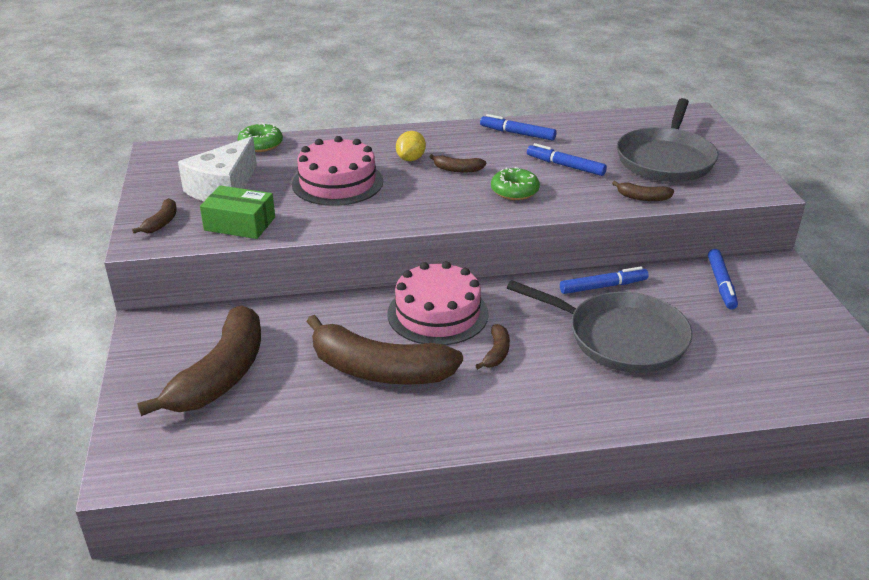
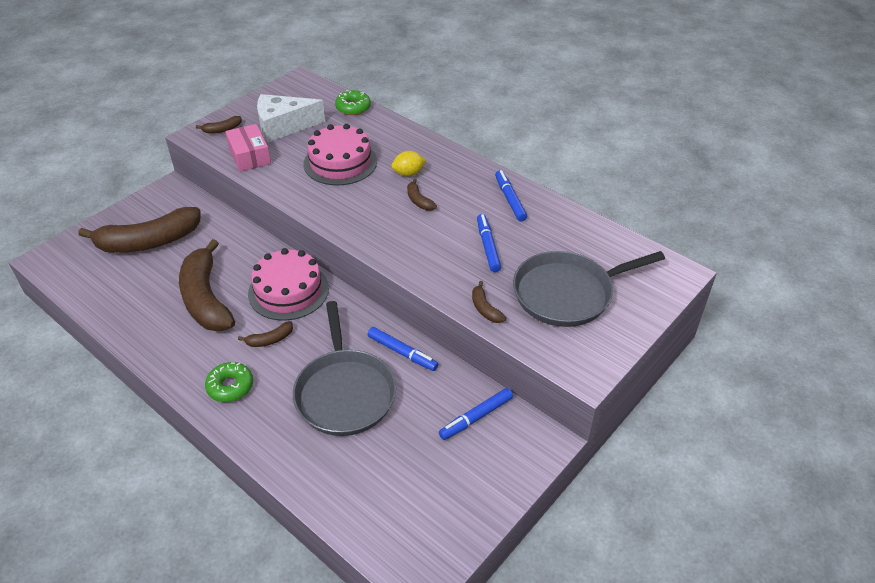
camera: 50 degrees right, 10 degrees up
green box [200,185,275,239] -> pink box [225,124,271,172]
green donut [491,167,540,200] -> green donut moved to [205,362,253,402]

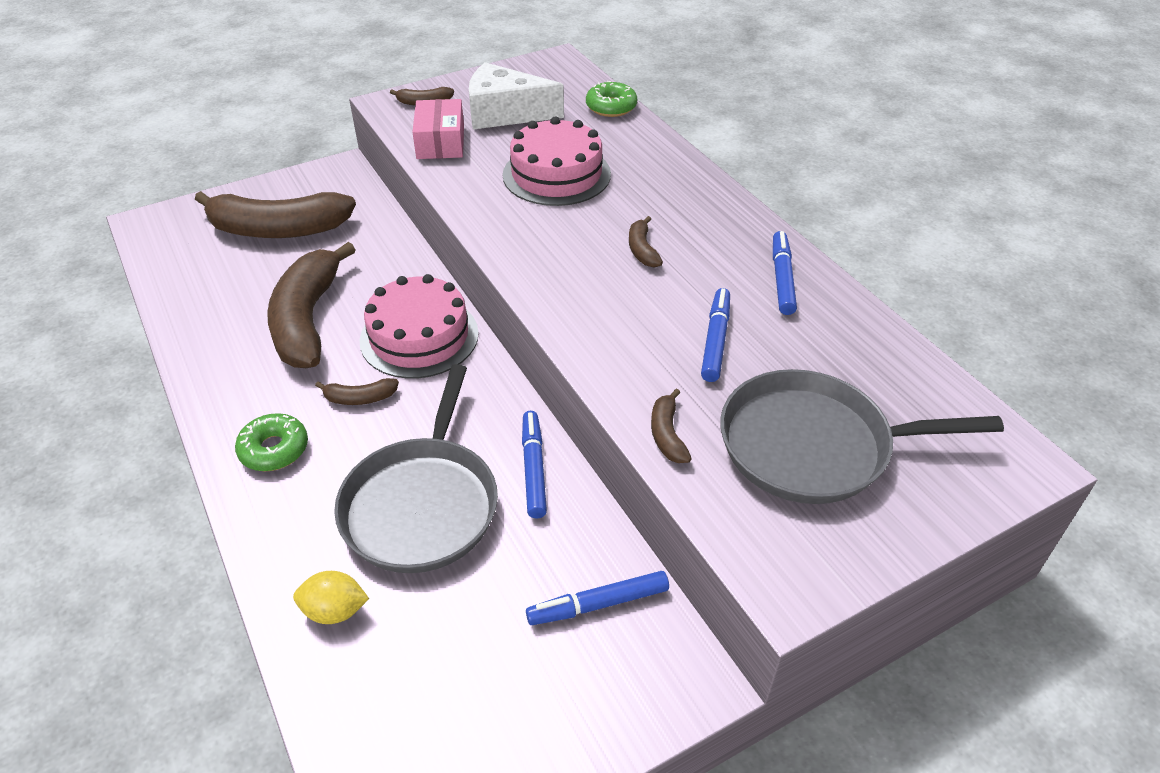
camera: 20 degrees right, 0 degrees up
blue marker [368,327,438,371] -> blue marker turned 150 degrees counterclockwise [522,411,547,518]
yellow lemon [391,151,426,176] -> yellow lemon moved to [293,571,369,624]

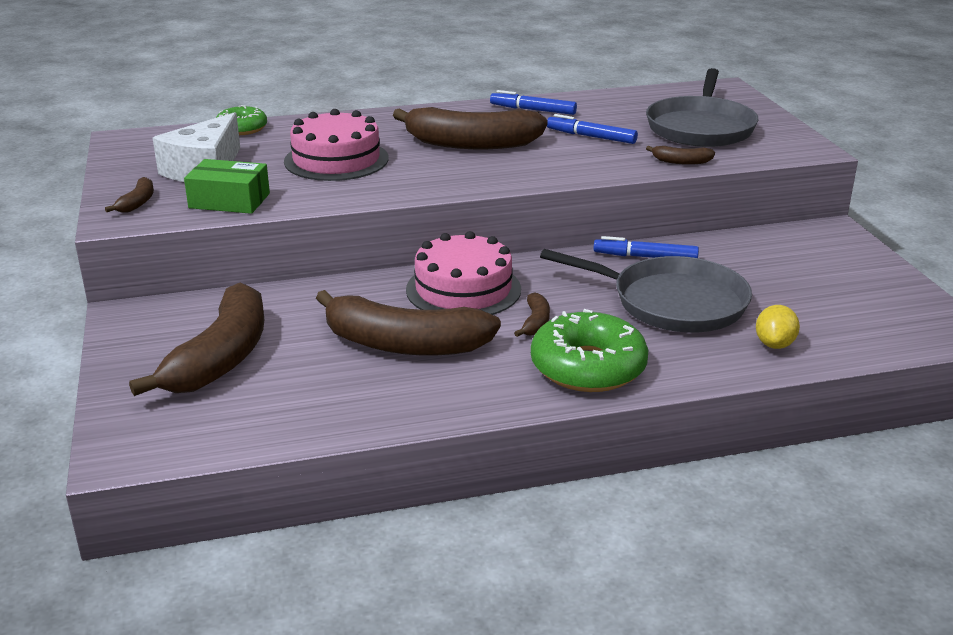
camera: 75 degrees left, 15 degrees down
green donut [235,413,308,471] -> green donut [531,309,648,392], size x1.71
pink box [412,99,464,159] -> green box [184,159,270,214]
blue marker [526,571,669,625] -> none
brown banana [629,216,663,268] -> brown banana [393,107,548,149], size x2.39

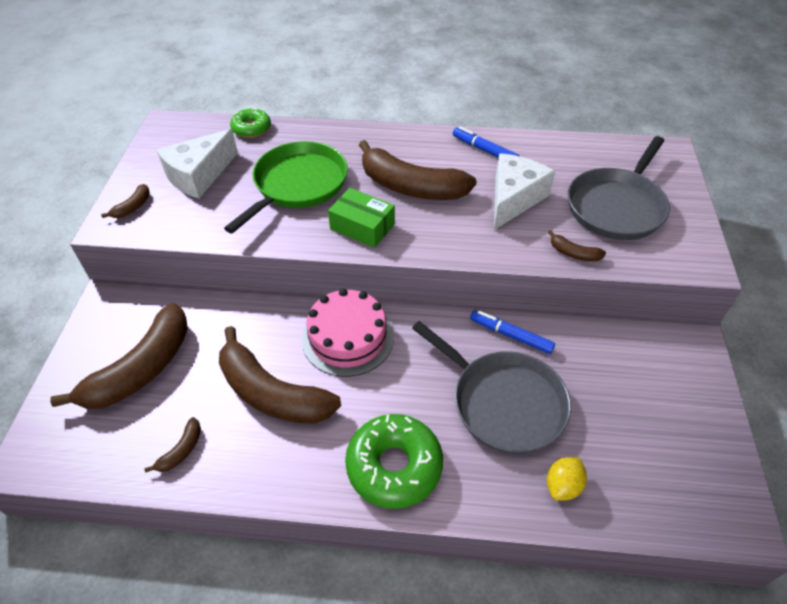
camera: 20 degrees right, 20 degrees up
green box [184,159,270,214] -> green box moved to [328,188,395,248]
pink cake [284,109,389,181] -> green pan [224,141,348,234]
brown banana [514,292,550,337] -> brown banana moved to [144,417,201,473]
blue marker [547,114,638,144] -> white cheese [494,153,555,230]

